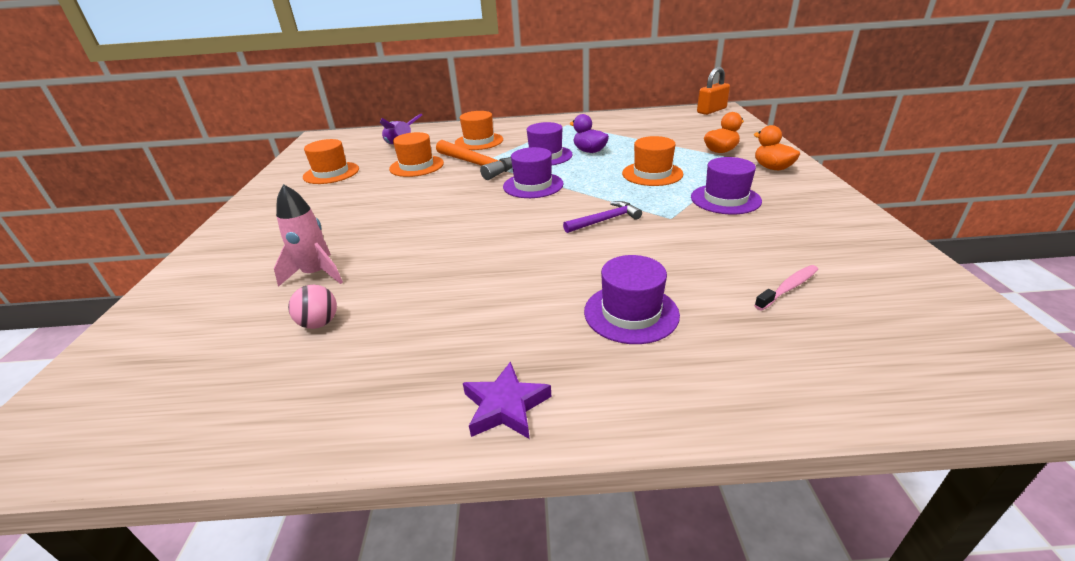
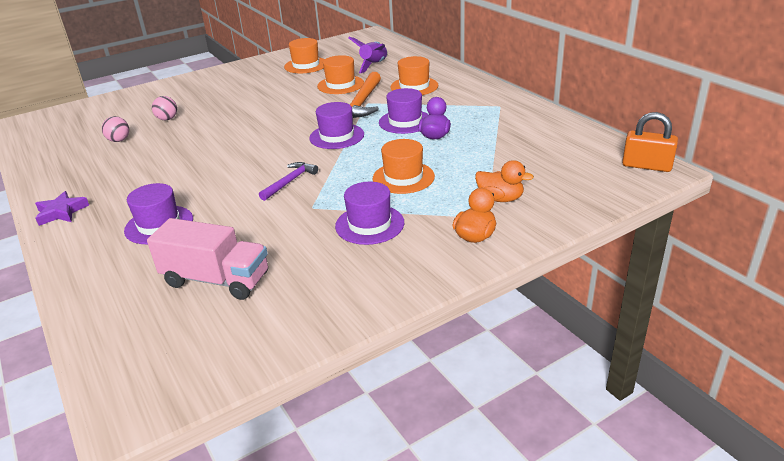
camera: 60 degrees right, 0 degrees up
pink rocket [274,184,343,287] -> pink ball [152,96,177,120]
purple hammer [563,201,642,233] -> purple hammer turned 90 degrees counterclockwise [259,162,318,201]
pink toothbrush [754,265,818,311] -> pink truck [147,218,268,300]

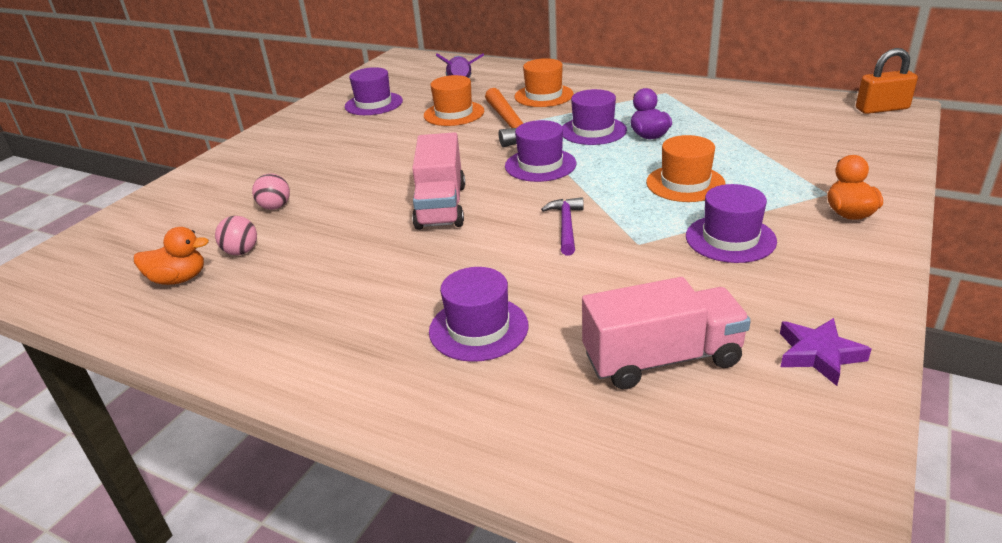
camera: 30 degrees left, 0 degrees up
purple star [35,191,89,226] -> purple star moved to [780,318,871,386]
orange hat [284,38,325,73] -> purple hat [345,67,403,115]
orange duck [475,160,534,202] -> orange duck moved to [134,227,209,285]
none -> pink truck [412,132,465,230]

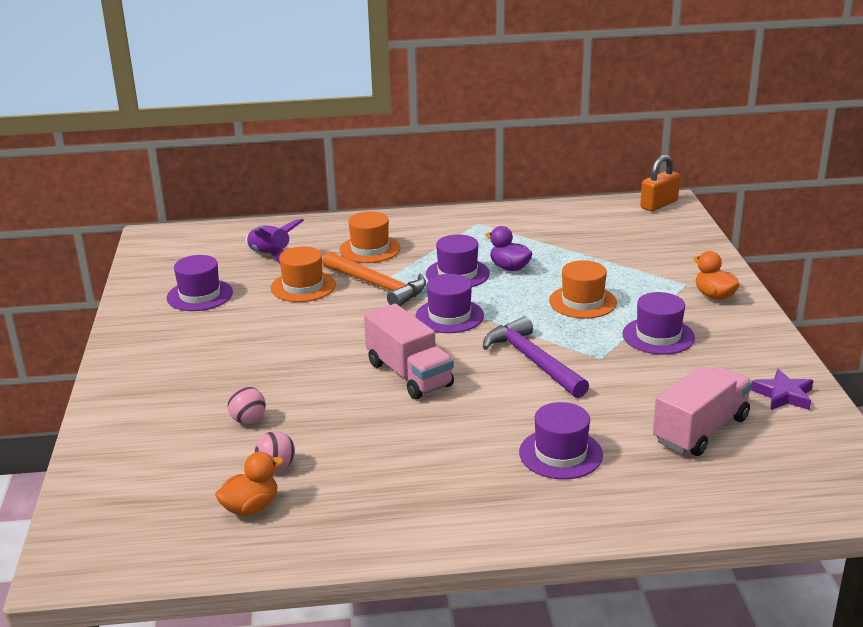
camera: 35 degrees left, 5 degrees down
purple hammer [541,197,584,256] -> purple hammer [483,316,589,398], size x1.66

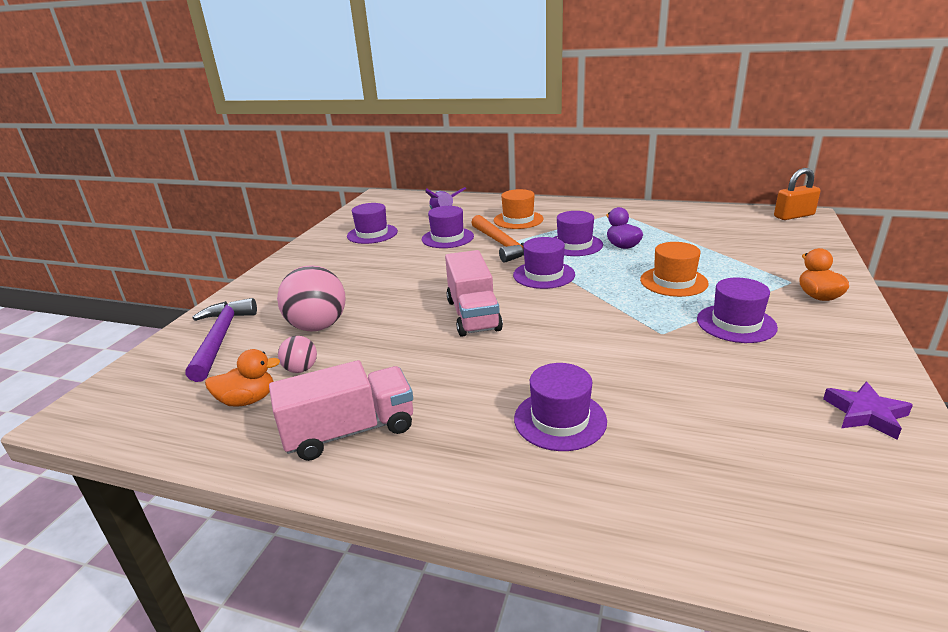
camera: 25 degrees right, 0 degrees up
pink ball [228,386,266,424] -> pink ball [277,265,345,331], size x1.96
orange hat [271,246,336,302] -> purple hat [422,206,474,248]
purple hammer [483,316,589,398] -> purple hammer moved to [185,298,257,382]
pink truck [653,366,753,456] -> pink truck moved to [269,360,413,461]

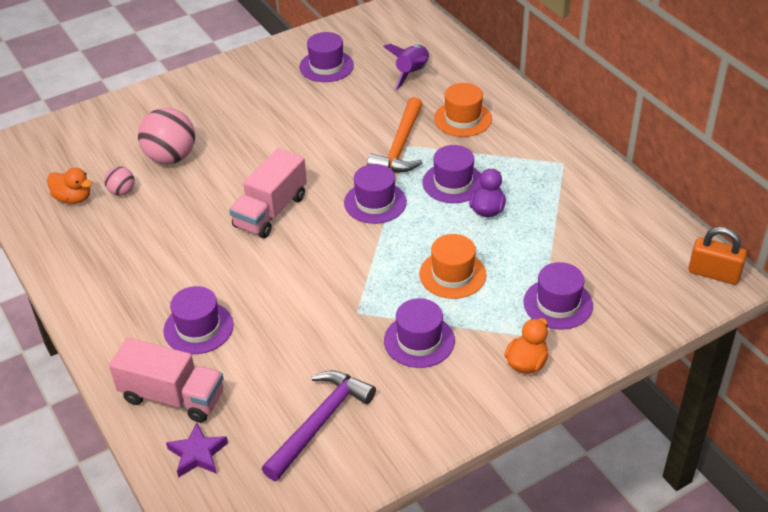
camera: 40 degrees right, 15 degrees up
purple hammer [185,298,257,382] -> purple hammer moved to [262,370,376,481]
pink truck [269,360,413,461] -> pink truck moved to [109,338,224,423]
purple hat [422,206,474,248] -> purple hat moved to [524,262,593,329]
purple star [823,382,913,440] -> purple star moved to [166,422,228,478]

